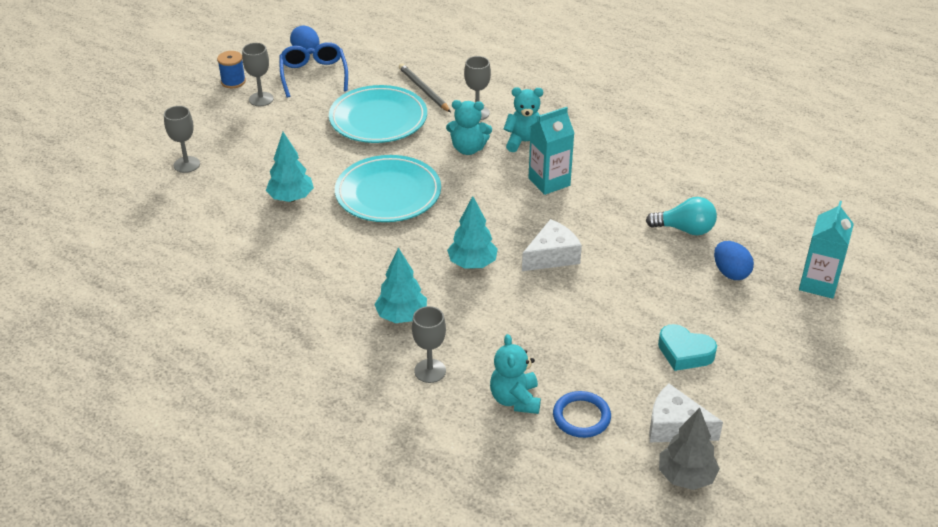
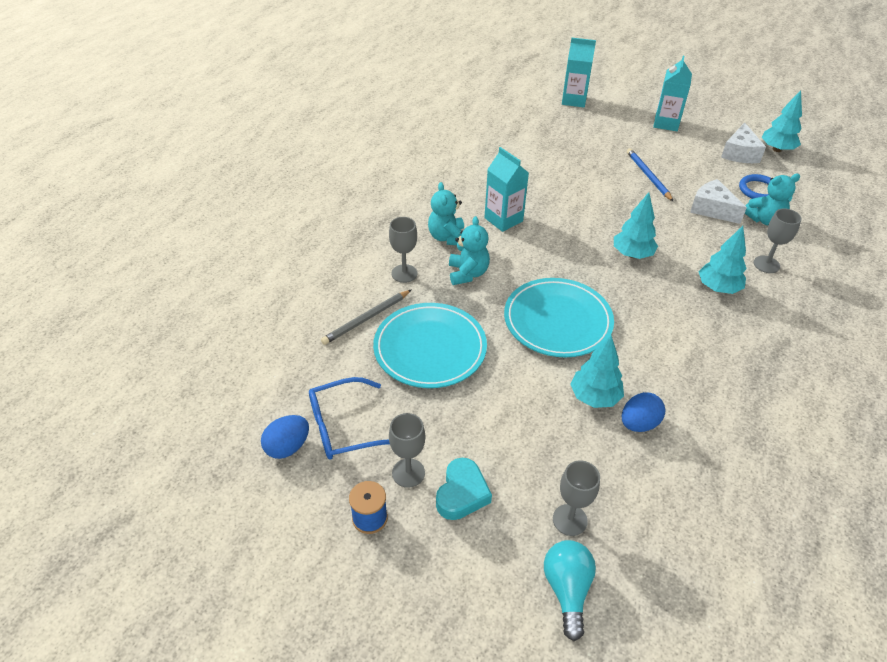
camera: 100 degrees left, 5 degrees up
white cheese [522,219,582,271] -> white cheese moved to [690,179,747,224]
turquoise light bulb [646,197,717,235] -> turquoise light bulb moved to [544,540,596,641]
turquoise heart [658,324,717,371] -> turquoise heart moved to [436,458,492,520]
grey tree [659,408,720,490] -> turquoise tree [762,90,802,152]
blue egg [714,241,754,280] -> blue egg moved to [622,392,665,432]
none -> blue pencil [627,148,674,202]
none -> turquoise carton [653,56,692,131]

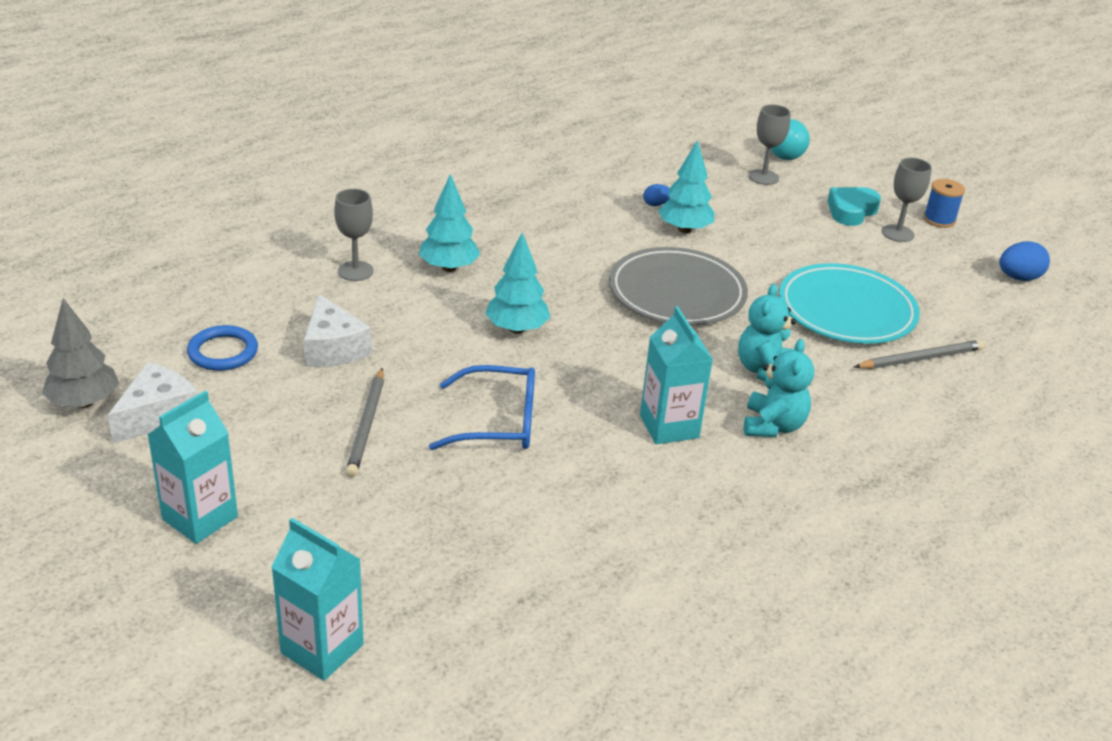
camera: 160 degrees left, 10 degrees down
blue glasses [309,377,390,460] -> blue glasses moved to [429,365,535,450]
grey goblet [389,217,417,283] -> none
turquoise plate [504,278,614,357] -> grey plate [609,247,748,325]
blue egg [622,392,665,432] -> blue egg [643,184,670,206], size x0.59
blue pencil [627,148,674,202] -> grey pencil [346,368,384,477]
turquoise teddy bear [745,174,800,226] -> none
turquoise tree [762,90,802,152] -> grey tree [42,298,119,408]

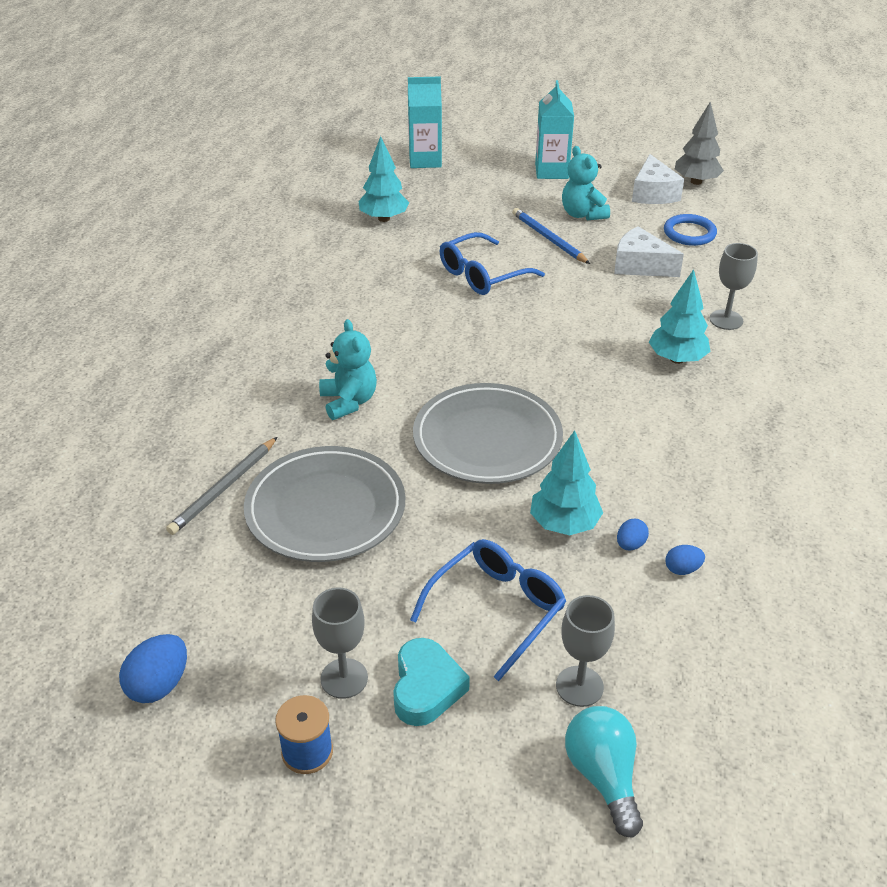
camera: 145 degrees right, 5 degrees up
grey pencil [346,368,384,477] -> blue pencil [512,208,590,264]
turquoise tree [485,232,550,334] -> turquoise tree moved to [359,136,409,222]
turquoise carton [640,306,713,444] -> none
turquoise teddy bear [744,339,814,437] -> turquoise teddy bear moved to [562,146,610,220]
turquoise plate [779,263,920,344] -> grey plate [244,446,405,562]
none -> blue glasses [410,539,566,681]
none -> blue egg [665,545,705,575]

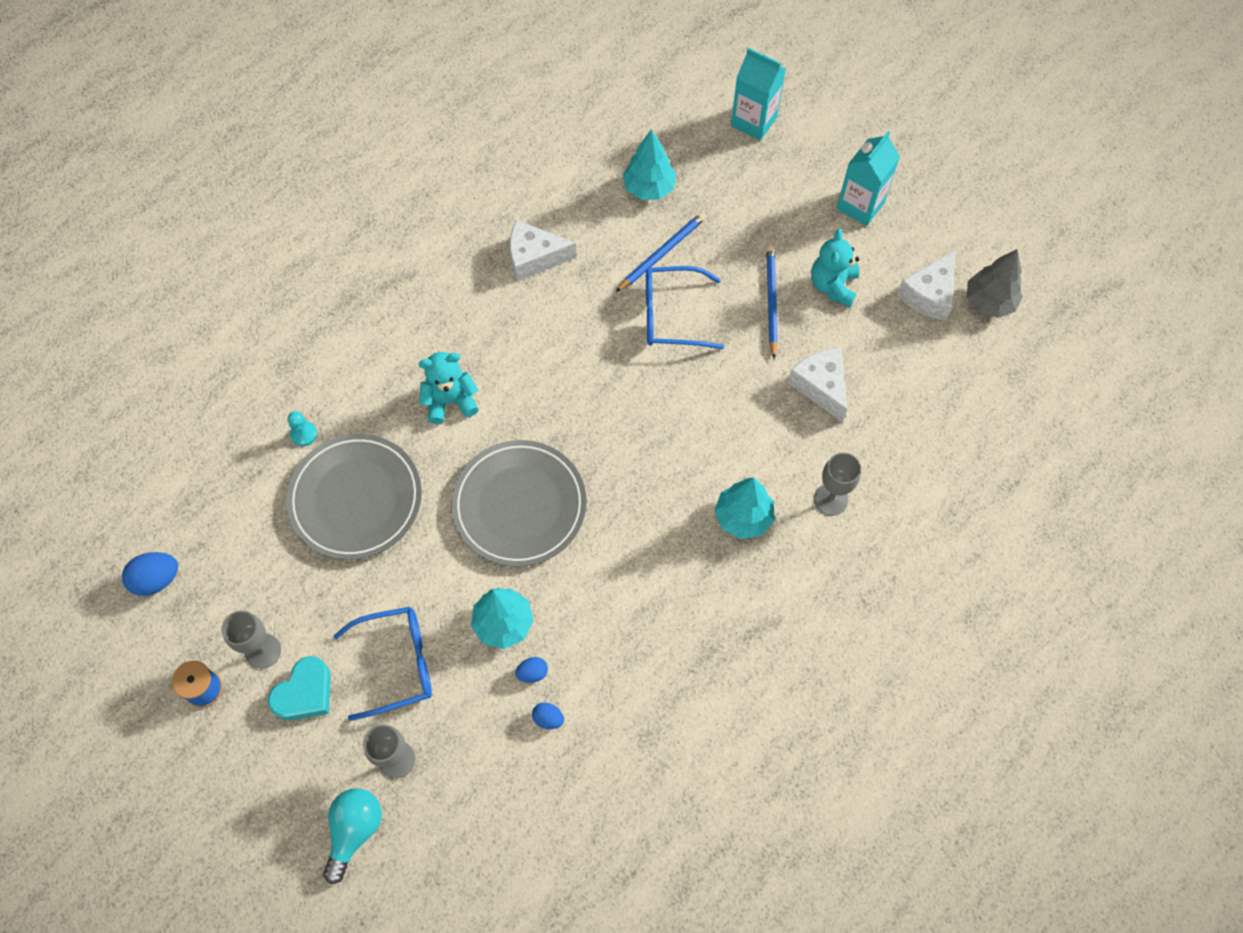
camera: 35 degrees right, 25 degrees up
grey pencil [166,437,277,535] -> turquoise pawn [287,411,317,446]
turquoise teddy bear [319,319,377,420] -> turquoise teddy bear turned 120 degrees counterclockwise [419,352,479,424]
blue ring [664,214,717,246] -> none
none -> white cheese [510,220,577,281]
none -> blue pencil [616,212,706,292]

